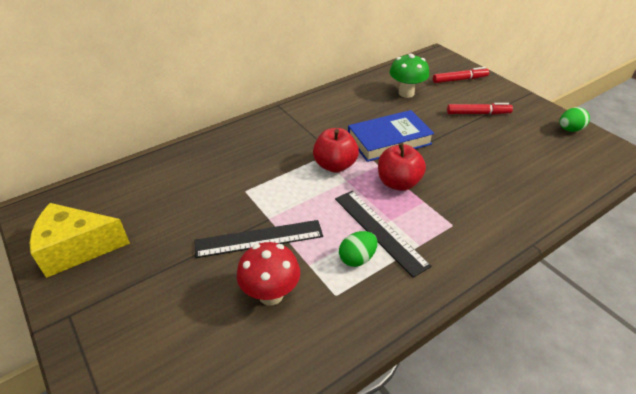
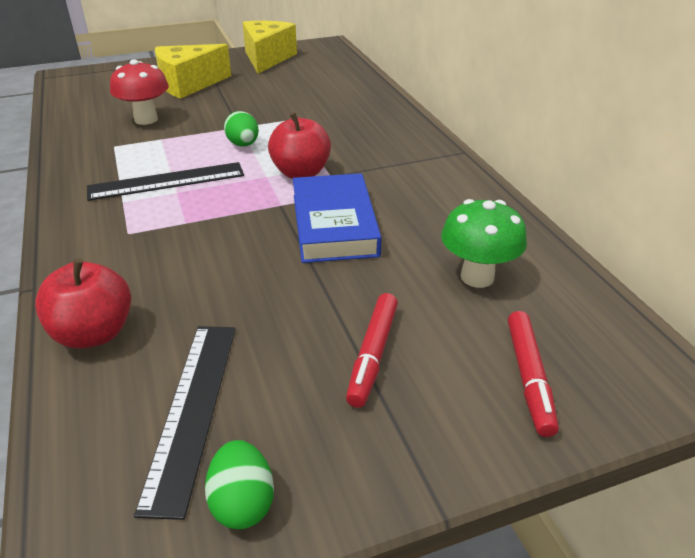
camera: 105 degrees right, 5 degrees down
black ruler [194,220,323,258] -> black ruler moved to [134,326,236,520]
green egg [339,231,377,267] -> green egg moved to [224,111,259,146]
red apple [378,143,426,191] -> red apple moved to [35,258,131,349]
none -> yellow cheese [155,44,231,99]

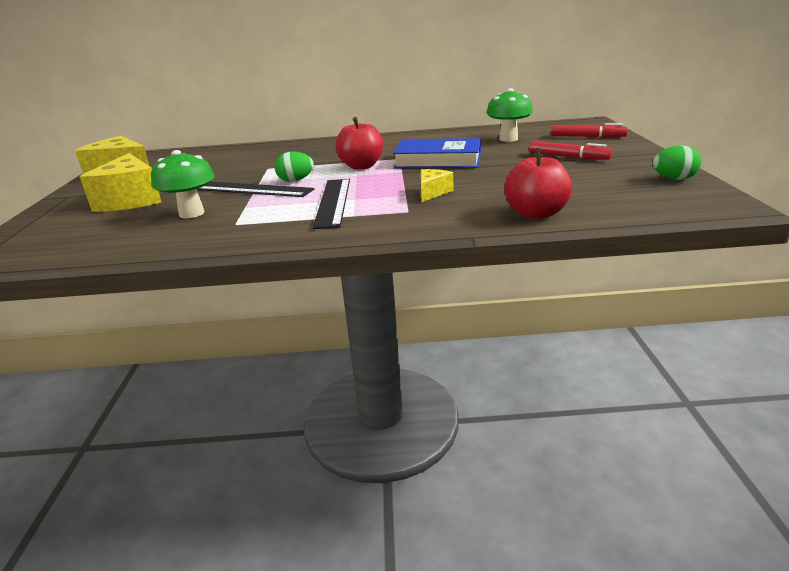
camera: 70 degrees left, 10 degrees down
red mushroom [110,59,169,125] -> green mushroom [151,150,214,218]
black ruler [134,326,236,520] -> black ruler moved to [196,182,314,197]
none -> yellow cheese [421,169,453,202]

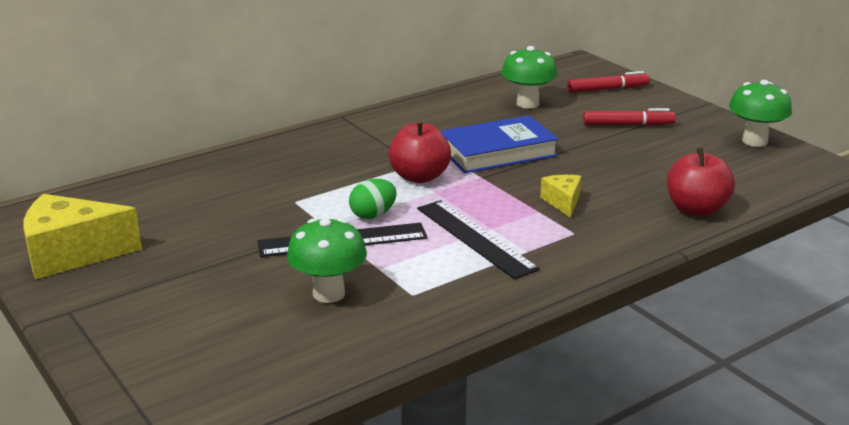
camera: 35 degrees left, 0 degrees up
yellow cheese [80,153,162,212] -> none
green egg [653,145,701,180] -> green mushroom [729,80,792,147]

